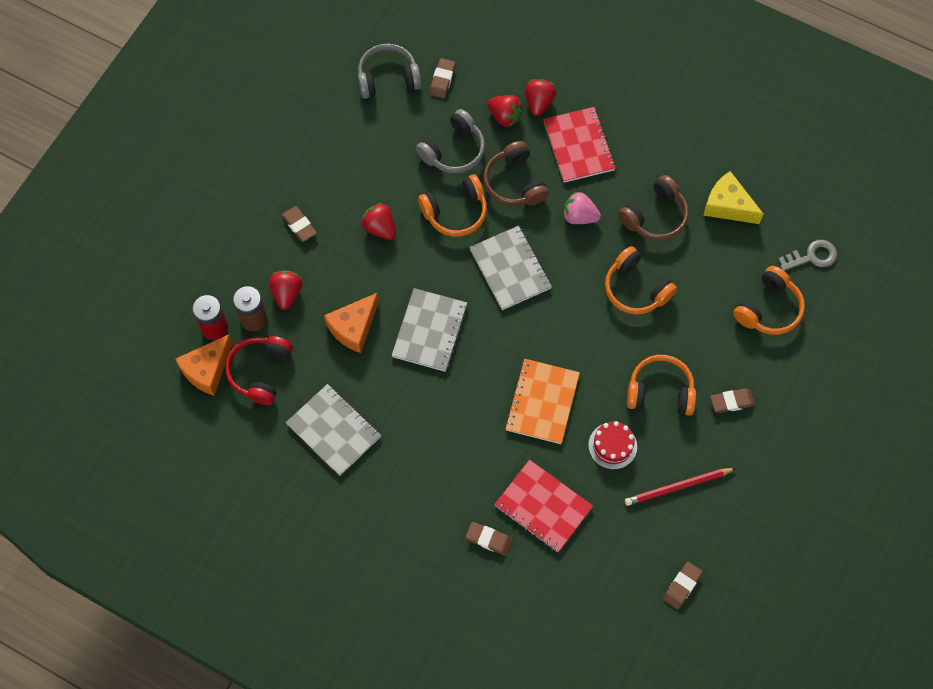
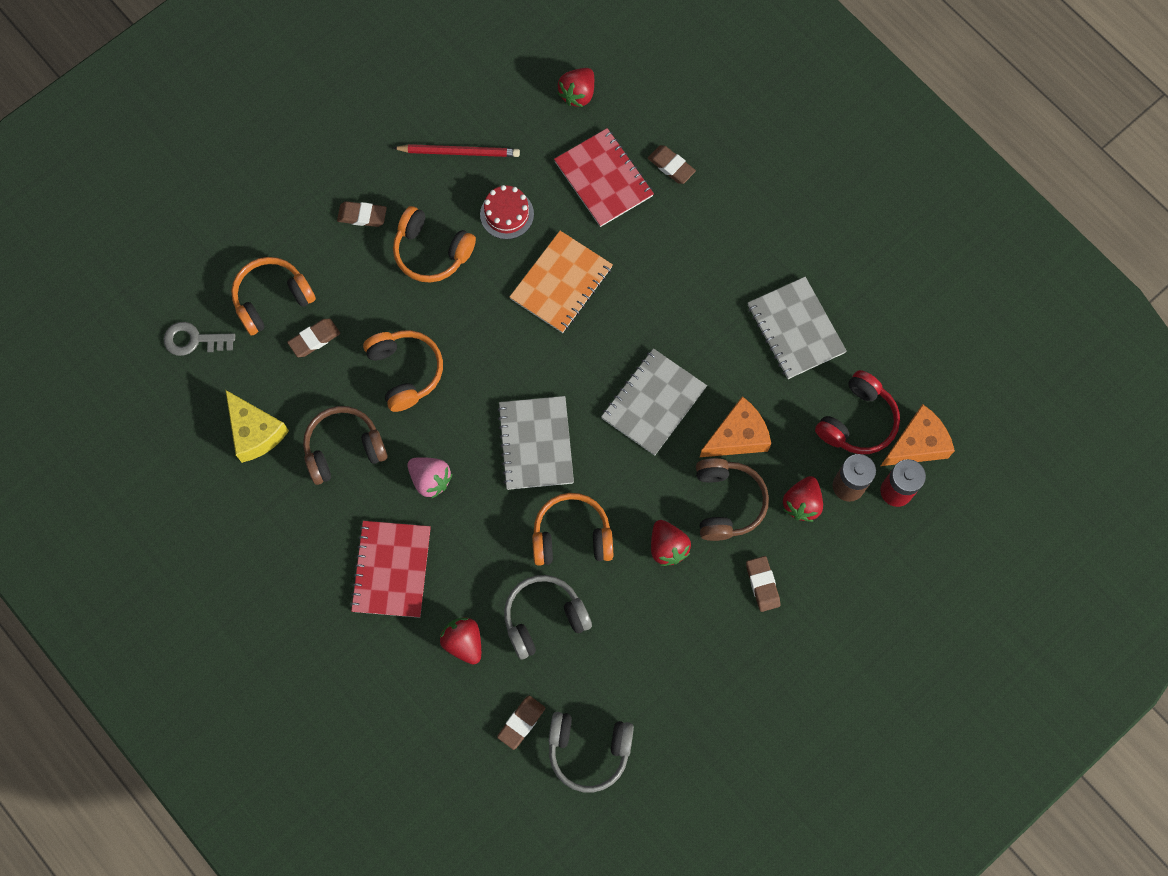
camera: 160 degrees left, 5 degrees up
brown headphones [483,141,549,206] -> brown headphones moved to [696,458,769,541]
red strawberry [525,79,556,116] -> red strawberry moved to [558,68,594,107]
brown eraser [663,562,703,609] -> brown eraser moved to [287,319,340,357]

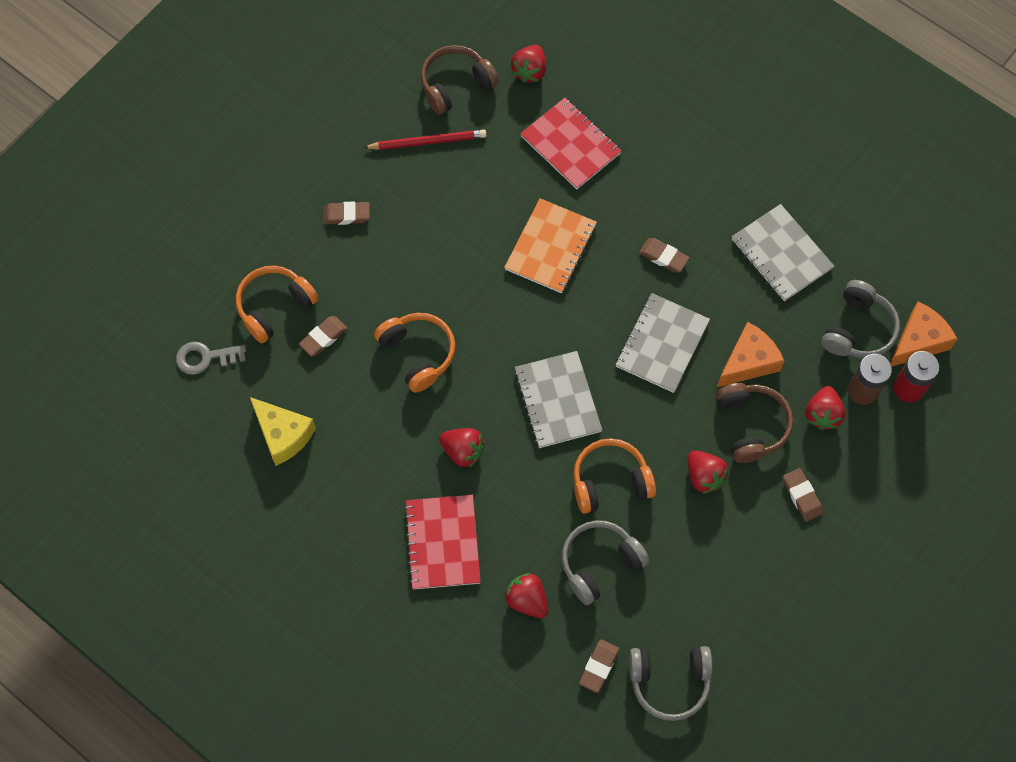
camera: 10 degrees left, 5 degrees down
brown headphones [303,406,388,485] -> brown headphones moved to [421,45,498,115]
orange headphones [393,206,476,283] -> none
pink strawberry [408,457,452,498] -> red strawberry [439,428,485,468]
red cake [480,185,534,239] -> none
brown eraser [648,145,696,184] -> brown eraser moved to [639,238,689,273]
red headphones [815,370,900,454] -> grey headphones [821,280,900,358]

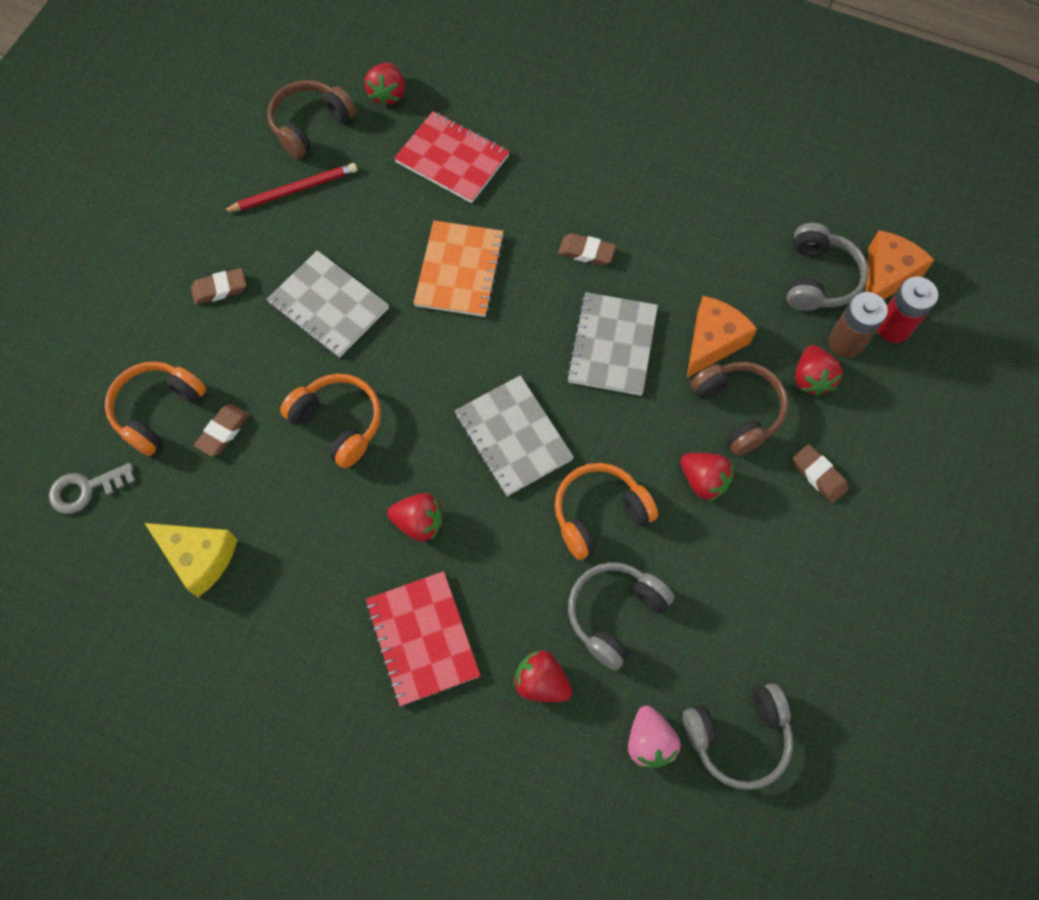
camera: 15 degrees left, 0 degrees up
brown eraser [579,639,619,693] -> pink strawberry [628,706,681,768]
grey notebook [732,204,834,301] -> grey notebook moved to [267,250,389,358]

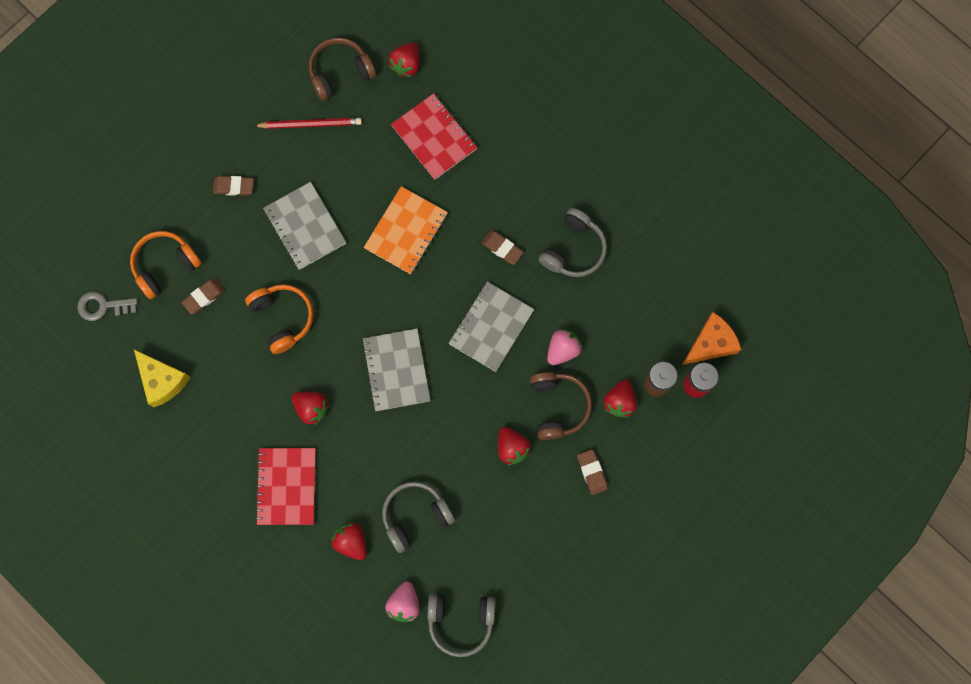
camera: 20 degrees right, 10 degrees up
orange headphones [555,463,658,560] -> none
orange cheese [687,296,757,378] -> pink strawberry [547,329,582,365]
grey headphones [787,223,869,311] -> grey headphones moved to [539,208,607,277]

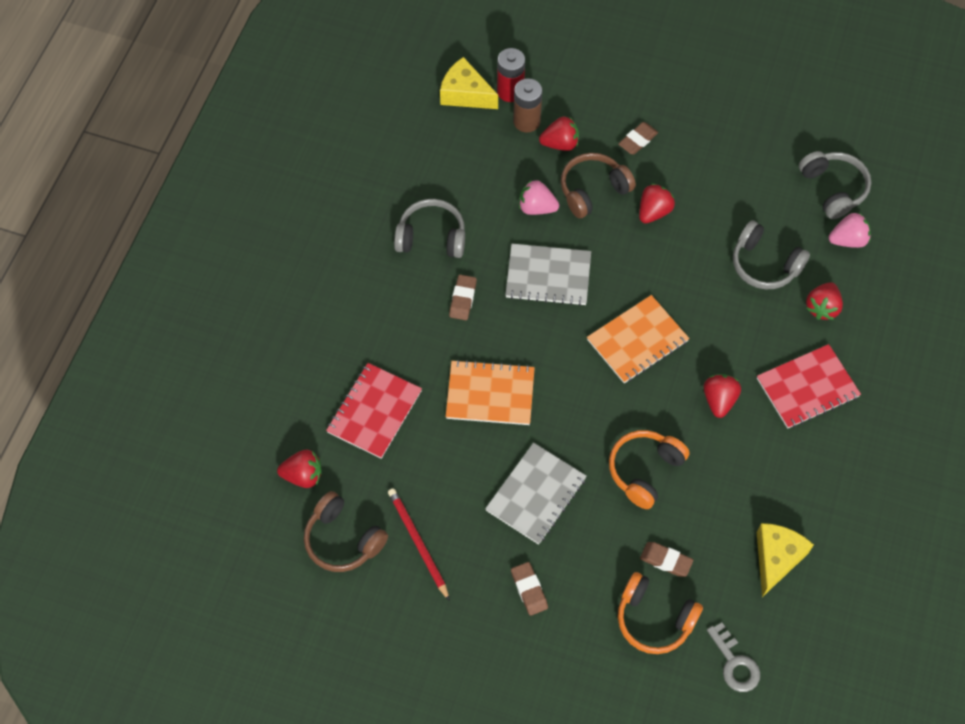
camera: 115 degrees left, 15 degrees down
grey notebook [362,328,431,411] -> orange notebook [587,295,690,383]
orange cheese [682,312,741,365] -> yellow cheese [440,57,498,109]

